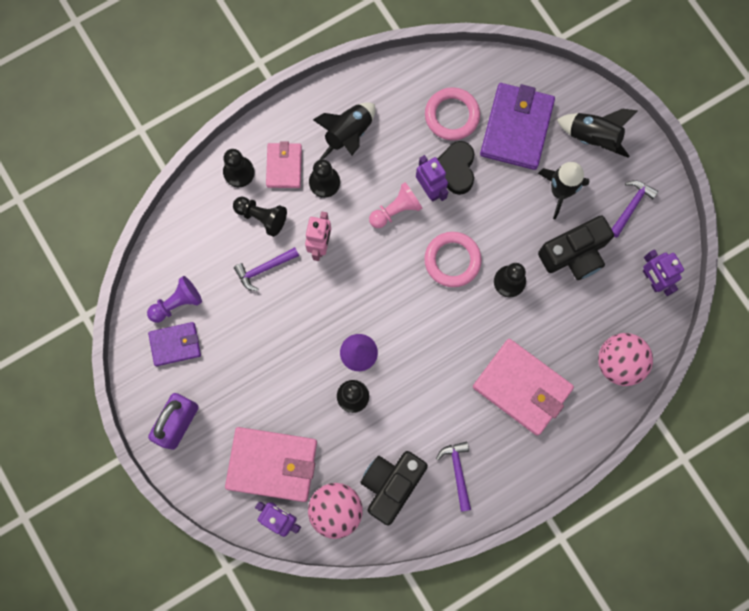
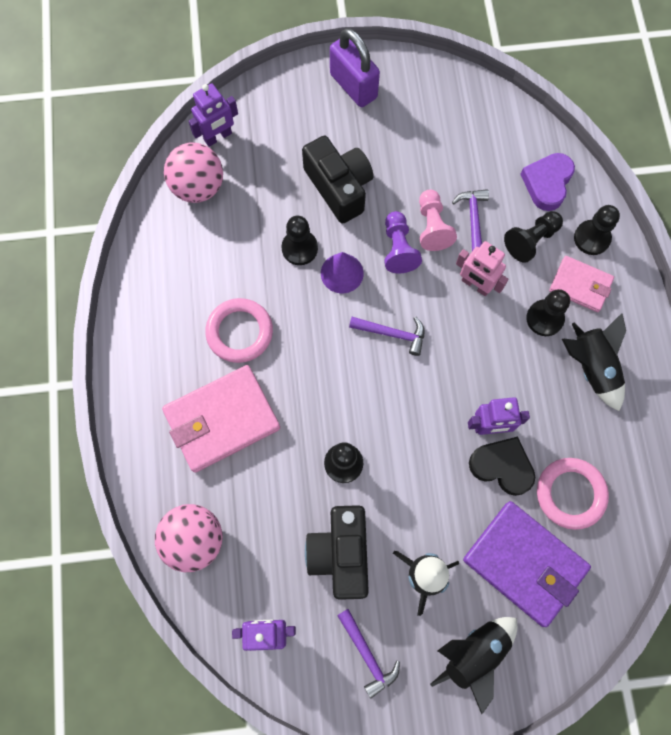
camera: 115 degrees right, 5 degrees down
purple pawn [147,276,202,323] -> purple pawn moved to [384,211,422,273]
purple wallet [148,322,201,366] -> none
pink wallet [225,427,317,502] -> none
black camera [360,451,428,525] -> black camera moved to [302,136,373,224]
pink pawn [369,182,422,228] -> pink pawn moved to [419,189,457,251]
pink ring [424,232,482,287] -> pink ring moved to [205,298,273,363]
purple hammer [436,441,471,512] -> purple hammer moved to [349,317,424,356]
none -> purple heart [520,153,575,211]

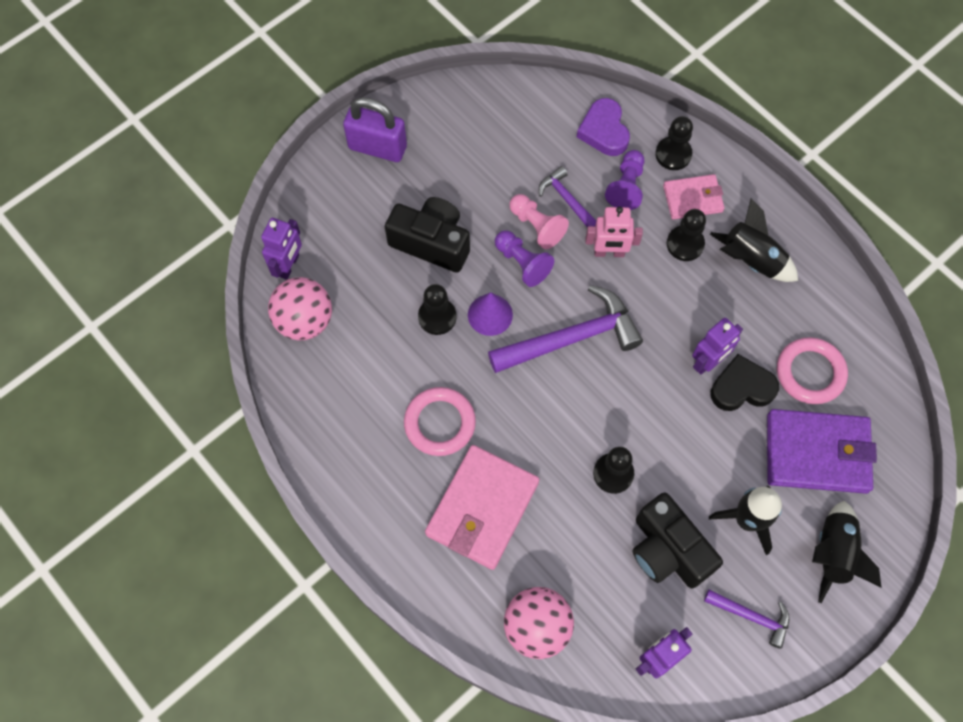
camera: 35 degrees left, 5 degrees down
purple hammer [349,317,424,356] -> purple hammer [488,285,643,373], size x1.90
black pawn [504,211,563,263] -> purple pawn [605,150,645,210]

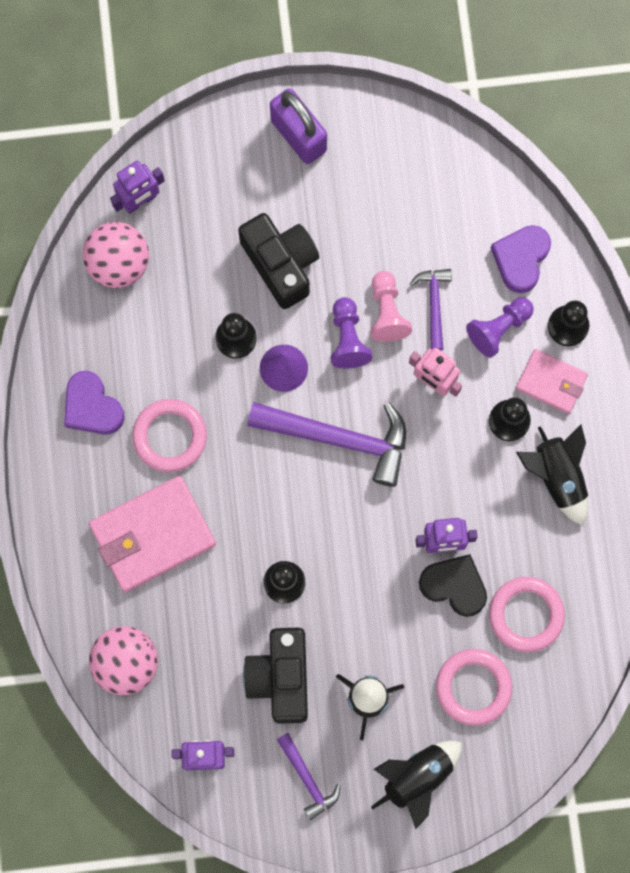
camera: 35 degrees right, 10 degrees up
purple wallet [767,409,877,494] -> pink ring [436,649,512,726]
none -> purple heart [64,371,125,435]

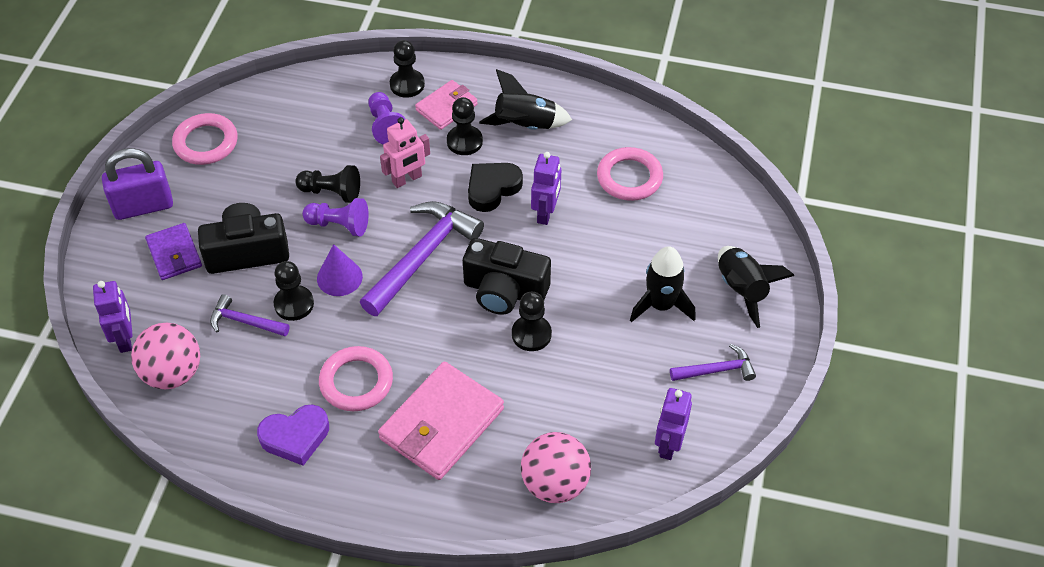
camera: 70 degrees left, 25 degrees down
pink wallet [89,476,216,592] -> pink wallet turned 45 degrees clockwise [378,362,504,480]
black camera [243,628,308,724] -> black camera moved to [463,238,551,315]
pink pawn [371,271,412,342] -> black pawn [295,165,360,203]
purple hammer [410,269,452,350] -> purple hammer moved to [210,294,290,336]
black heart [419,554,487,617] -> black heart moved to [468,163,523,212]
pink ring [436,649,512,726] -> pink ring moved to [172,113,238,165]
purple heart [491,225,551,293] -> none
none -> purple wallet [145,223,202,280]

